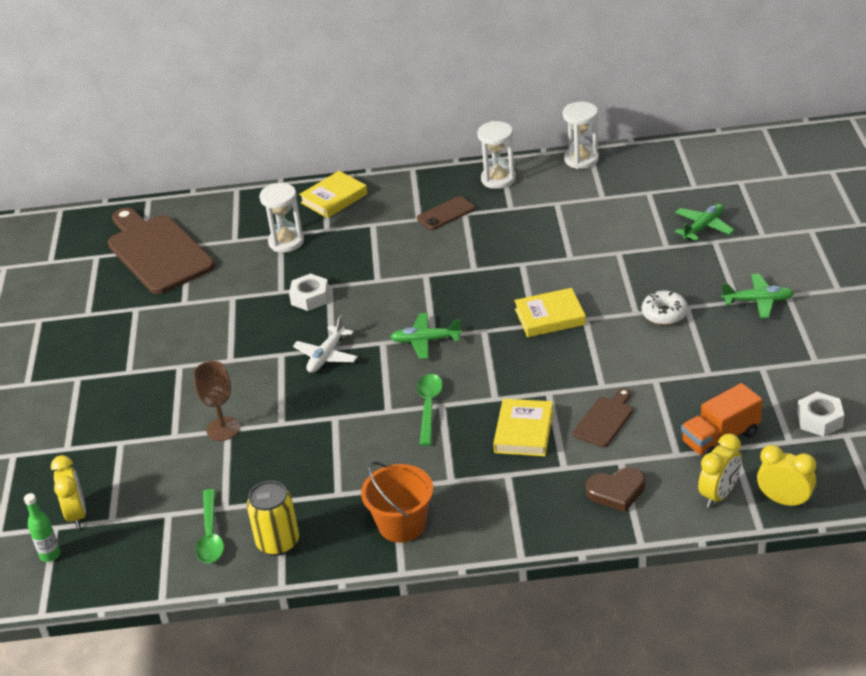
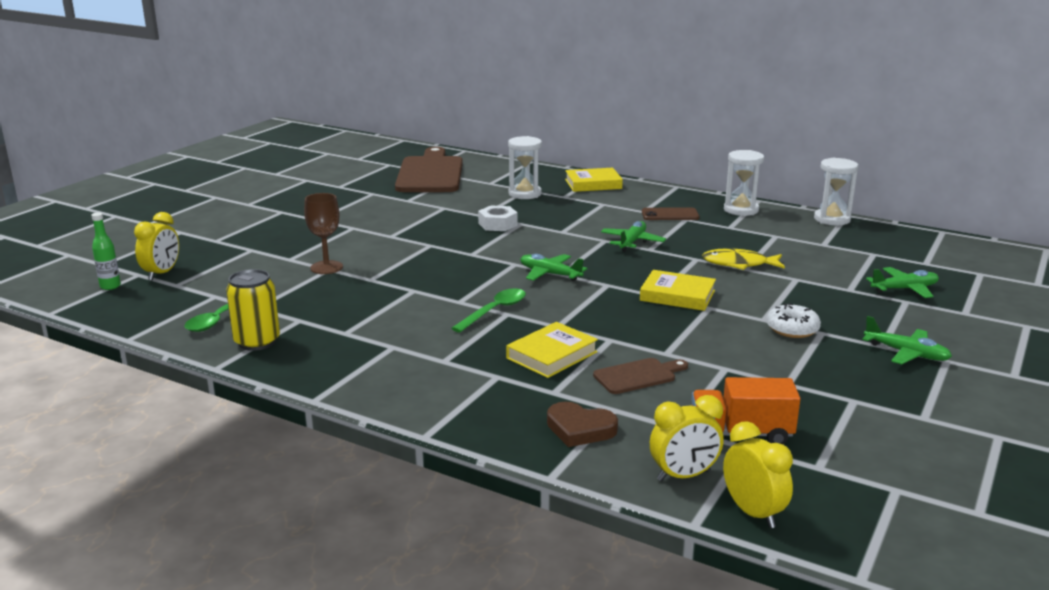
camera: 30 degrees right, 15 degrees down
white plane [293,315,358,373] -> none
orange bucket [361,461,433,543] -> none
white nut [797,392,844,437] -> none
none -> green plane [601,221,666,251]
none -> yellow fish [702,248,785,270]

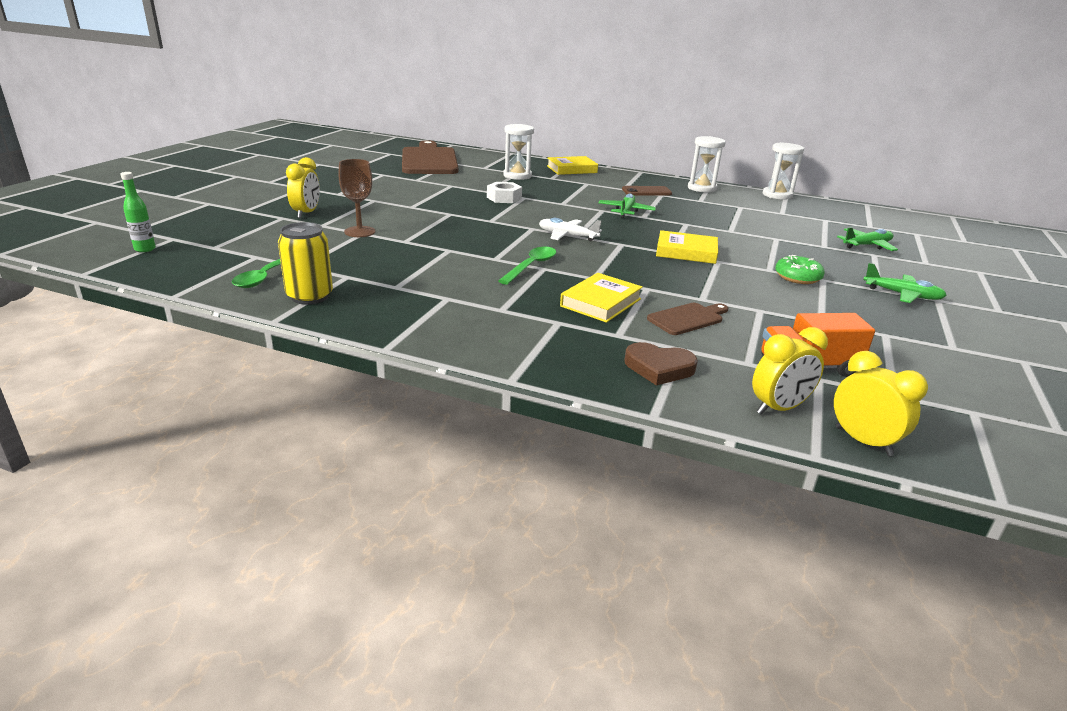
camera: 10 degrees left, 5 degrees up
yellow clock [134,212,179,281] -> yellow clock moved to [286,157,320,218]
green plane [521,254,587,281] -> white plane [539,218,602,241]
yellow fish [702,248,785,270] -> none
white donut [766,303,821,338] -> green donut [775,255,825,284]

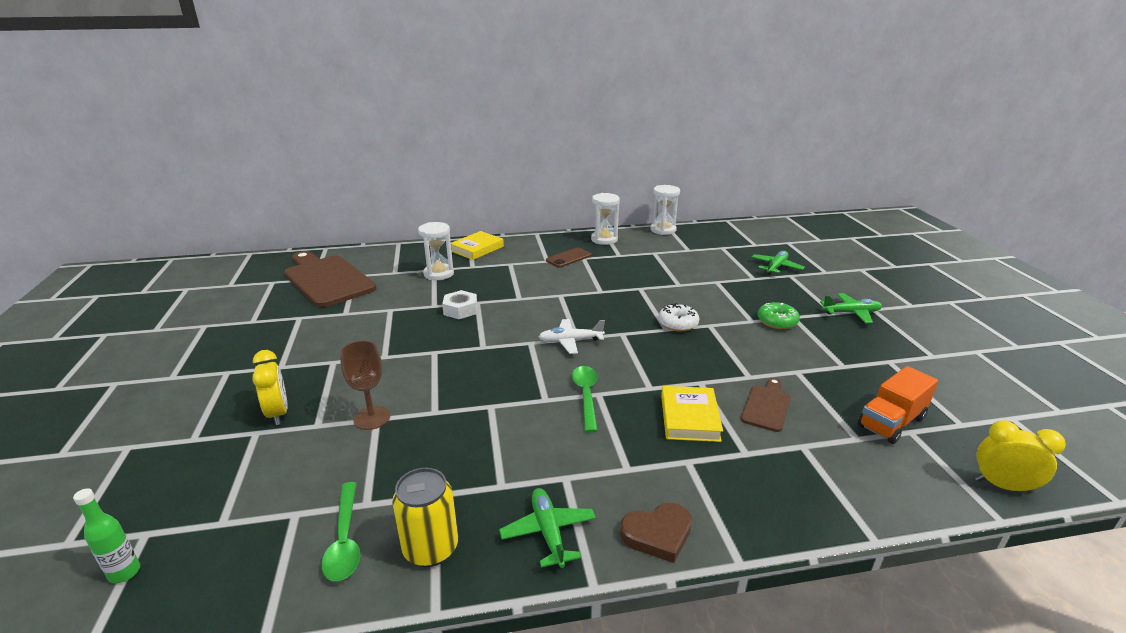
camera: 30 degrees left, 0 degrees up
green plane [598,193,656,219] -> green plane moved to [499,488,596,568]
brown heart [625,342,698,386] -> brown heart moved to [620,503,692,563]
yellow book [656,230,718,264] -> white donut [658,303,699,332]
yellow clock [752,327,828,415] -> none

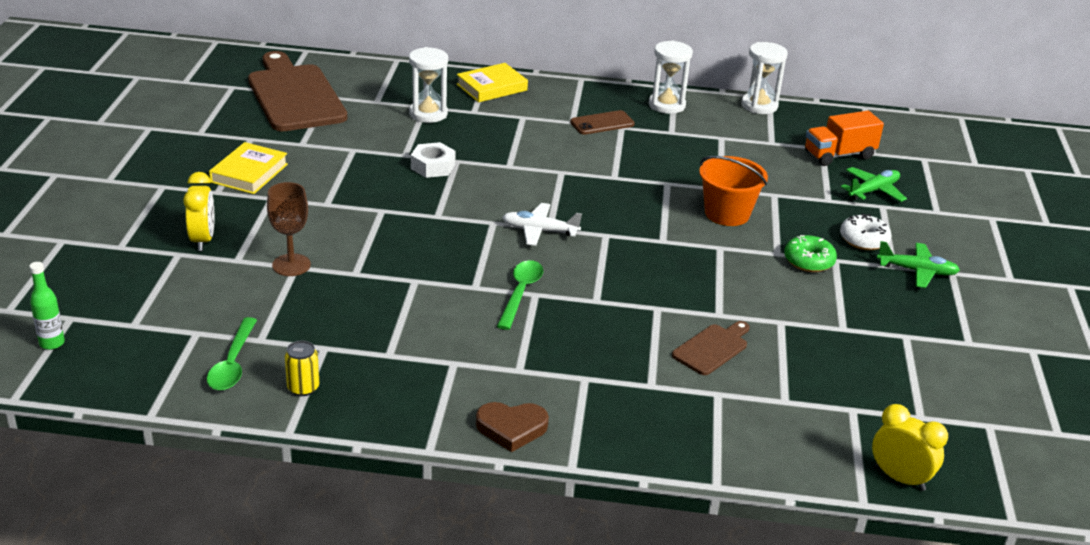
camera: 15 degrees right, 5 degrees up
yellow can [392,468,458,567] -> yellow can [285,340,319,396], size x0.62
green plane [499,488,596,568] -> none
white donut [658,303,699,332] -> white donut moved to [840,214,892,250]
yellow book [661,386,723,442] -> yellow book moved to [209,142,288,194]
orange truck [858,366,938,444] -> orange truck moved to [805,111,884,166]
none -> orange bucket [699,156,768,226]

